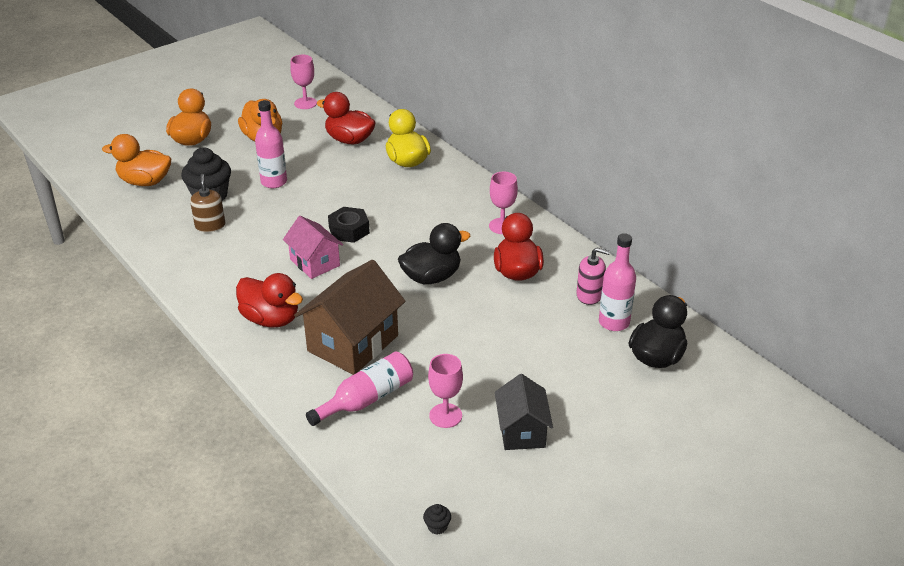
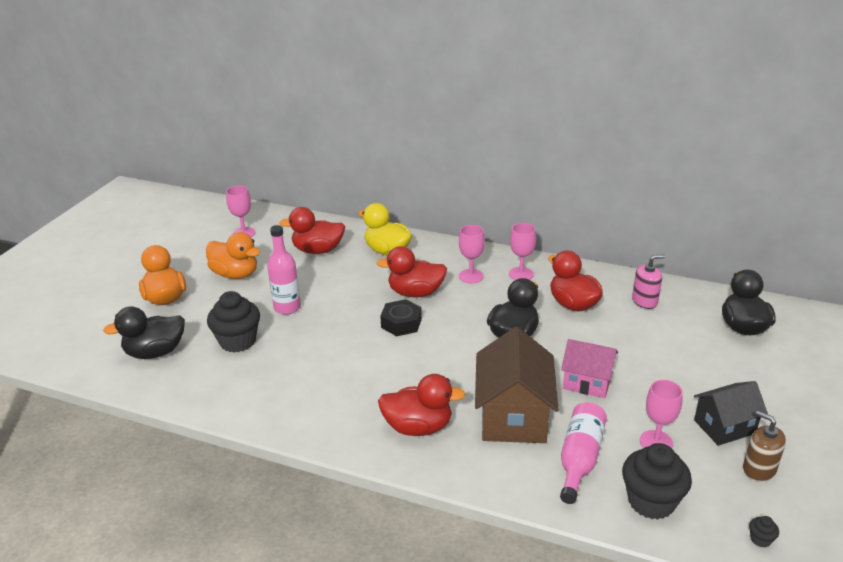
camera: 30 degrees left, 5 degrees down
orange duck [102,134,171,186] -> black duck [103,306,185,359]
brown soap dispenser [190,174,225,233] -> brown soap dispenser moved to [743,411,786,481]
pink house [283,216,343,279] -> pink house moved to [561,339,618,398]
black house [495,374,553,450] -> black house turned 75 degrees counterclockwise [694,381,768,446]
pink bottle [599,233,636,331] -> none
none -> red duck [376,246,447,298]
none -> pink goblet [459,225,485,283]
none -> black cupcake [622,443,692,520]

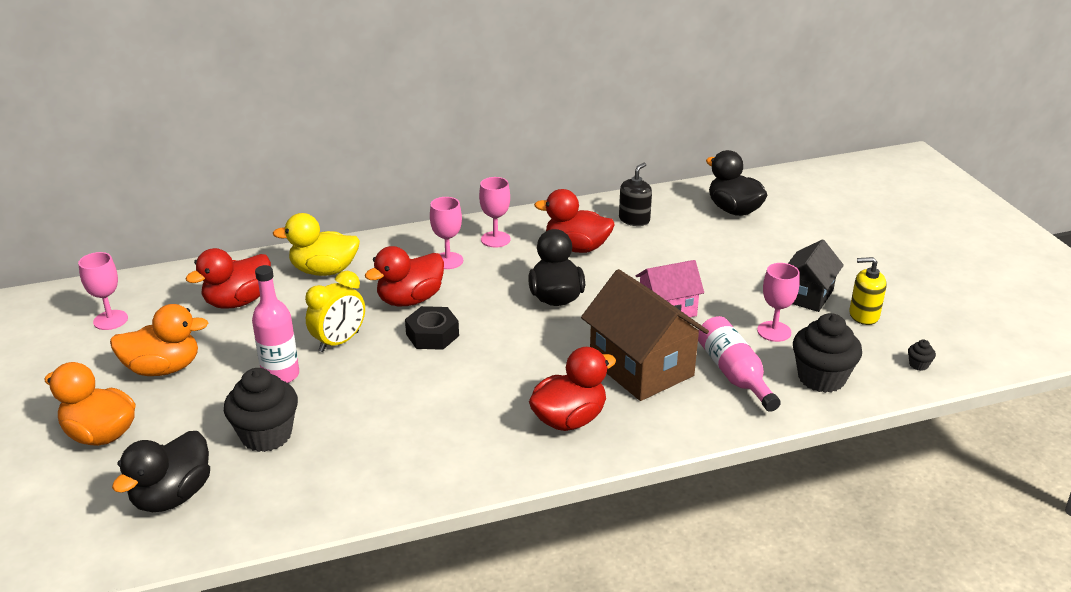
camera: 40 degrees left, 0 degrees up
pink soap dispenser [632,254,665,309] -> black soap dispenser [619,163,652,226]
brown soap dispenser [743,411,786,481] -> yellow soap dispenser [849,257,887,325]
none -> yellow clock [305,271,365,352]

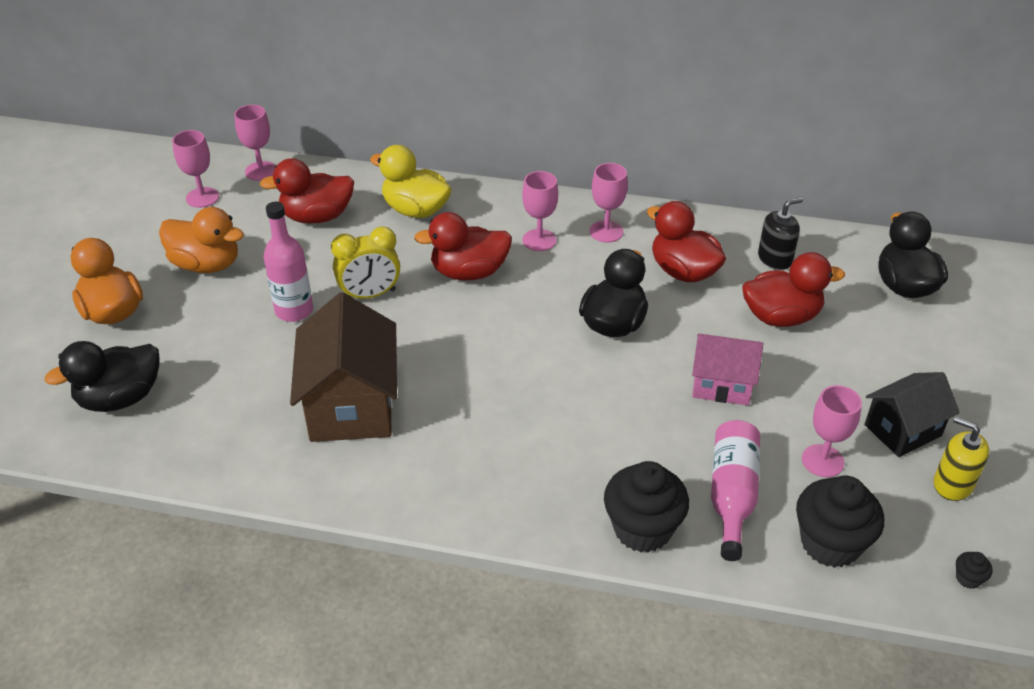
camera: 30 degrees right, 10 degrees up
black cupcake [224,368,298,452] -> black cupcake moved to [604,461,689,553]
black nut [405,306,459,350] -> none
red duck [529,347,616,431] -> red duck moved to [742,252,845,327]
brown house [581,269,709,401] -> brown house moved to [290,292,397,442]
none -> pink goblet [234,105,276,181]

